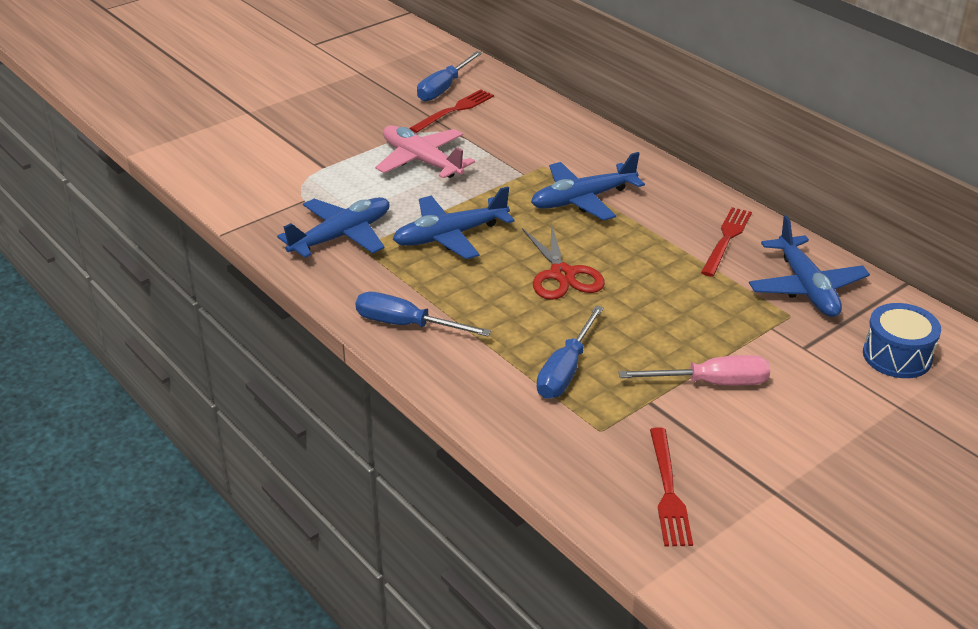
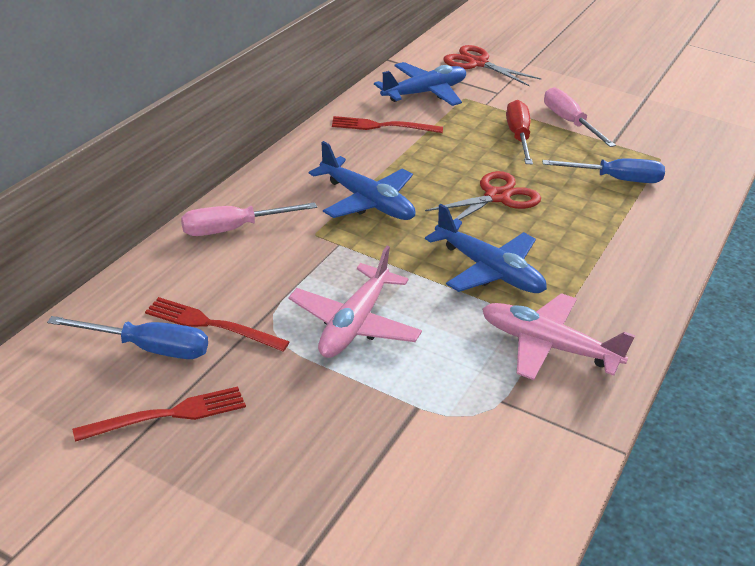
camera: 115 degrees left, 0 degrees up
blue plane [277,197,389,258] -> pink plane [482,293,635,380]
blue screwdriver [356,292,491,336] -> none
red fork [650,427,693,547] -> red fork moved to [72,387,246,442]
blue drum [863,303,941,378] -> red scissors [443,45,541,86]
none -> pink screwdriver [181,202,317,236]
none -> red screwdriver [506,100,533,165]

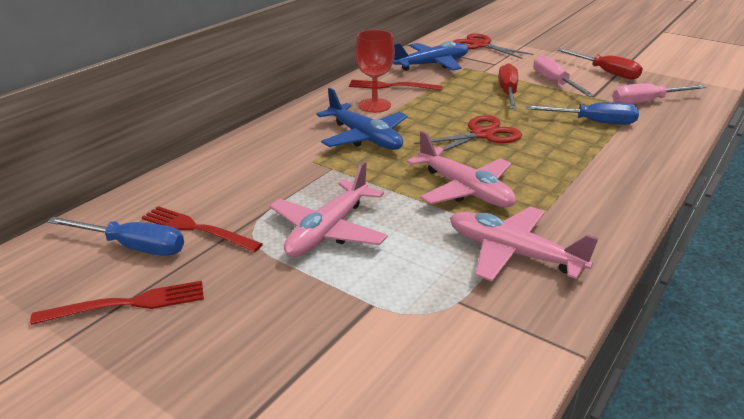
camera: 10 degrees right, 5 degrees down
pink screwdriver [181,202,317,236] -> pink screwdriver moved to [612,83,707,104]
blue plane [425,204,547,293] -> pink plane [407,131,516,207]
none -> red goblet [355,30,395,113]
none -> red screwdriver [557,48,643,80]

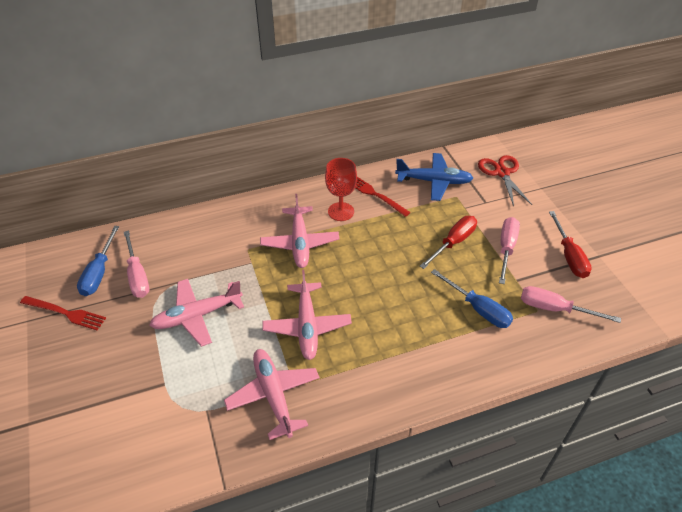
camera: 35 degrees right, 15 degrees up
blue screwdriver [47,217,184,256] -> blue screwdriver turned 45 degrees clockwise [77,226,119,296]
red fork [142,206,263,252] -> pink screwdriver [124,231,149,298]
blue plane [316,88,408,150] -> pink plane [260,194,339,268]
red scissors [414,115,522,152] -> none

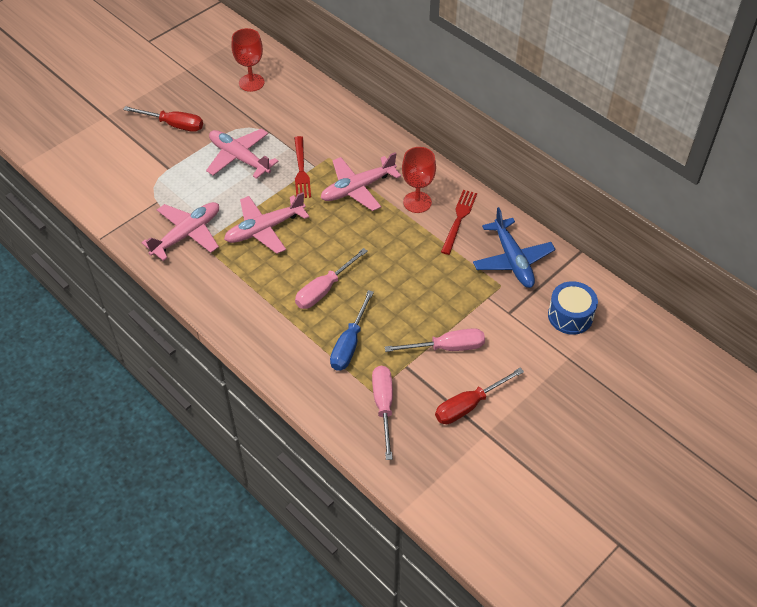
camera: 65 degrees right, 5 degrees up
red fork [20,296,106,330] -> red fork moved to [294,136,311,198]
blue screwdriver [77,226,119,296] -> red goblet [232,28,264,92]
pink screwdriver [124,231,149,298] -> pink screwdriver moved to [295,248,368,309]
red screwdriver [420,216,477,269] -> red screwdriver moved to [123,106,203,132]
red scissors [478,155,532,206] -> blue drum [548,281,598,335]

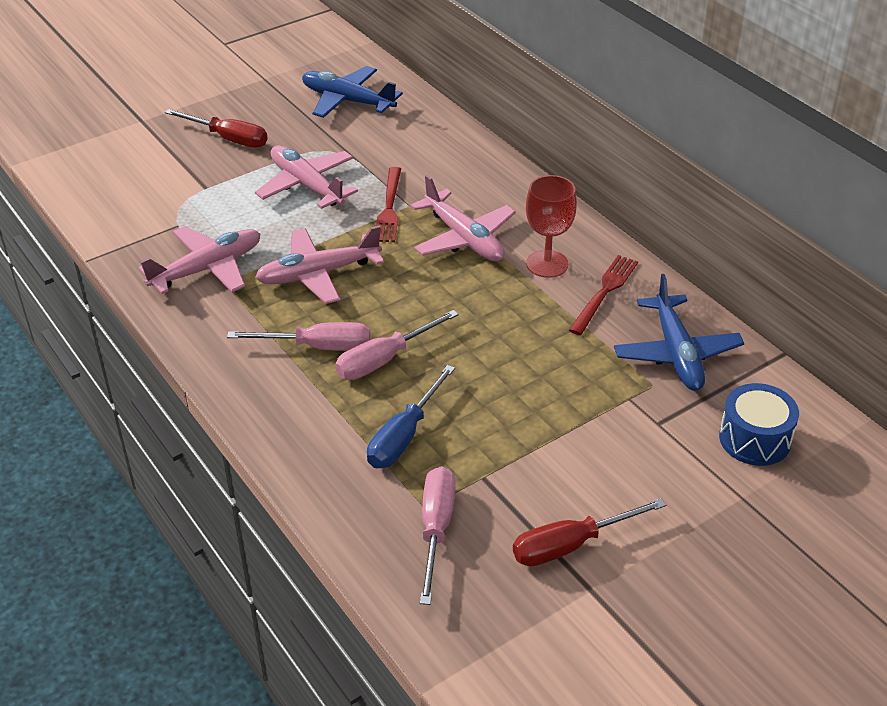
camera: 10 degrees right, 10 degrees down
red goblet [232,28,264,92] -> blue plane [302,66,403,118]
pink plane [321,152,401,211] -> pink plane turned 105 degrees counterclockwise [410,175,516,261]
pink screwdriver [385,328,485,352] -> pink screwdriver moved to [227,322,370,351]

